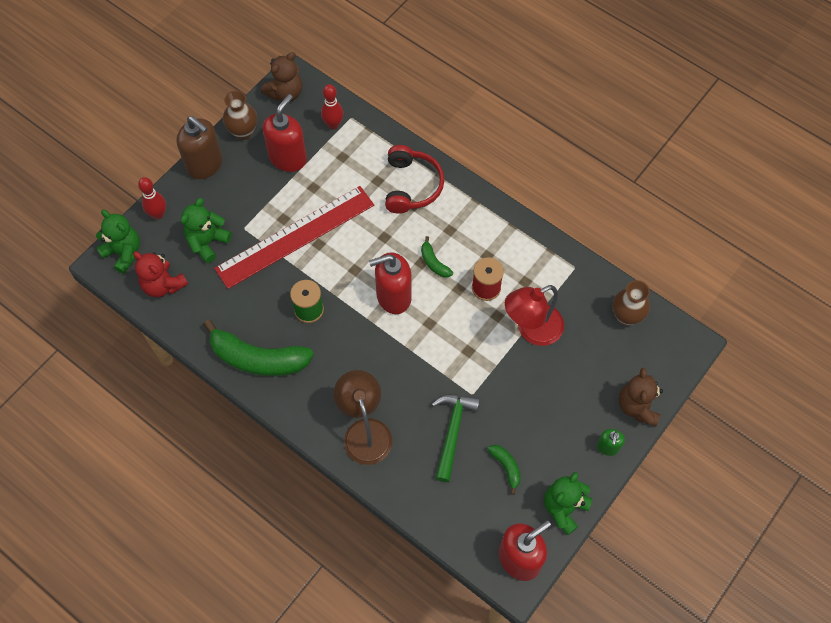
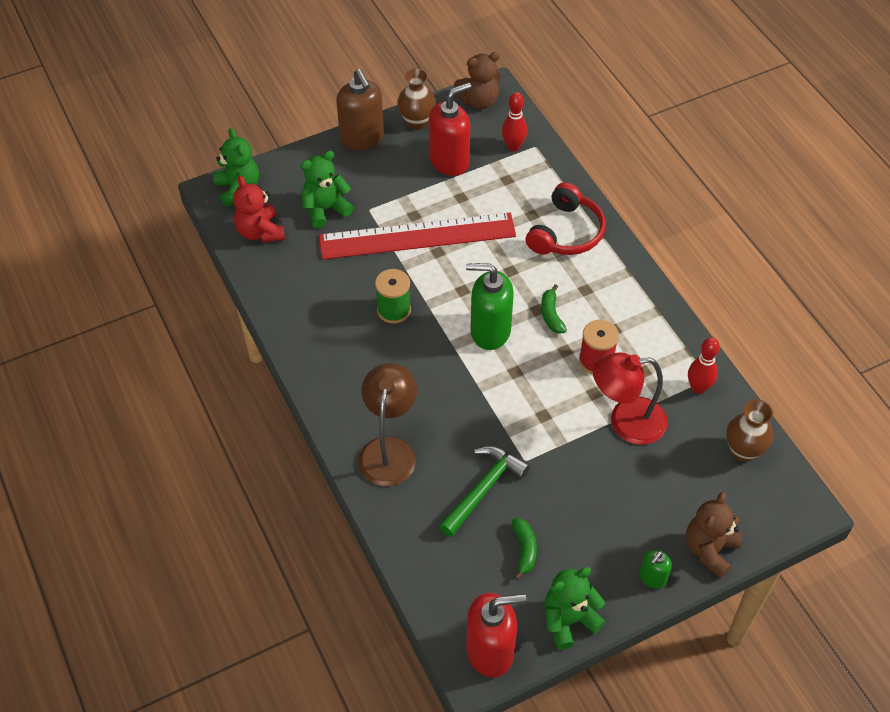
camera: 25 degrees right, 10 degrees down
red bowling pin [138,177,166,220] -> red bowling pin moved to [688,338,720,394]
green banana [203,319,314,376] -> none
red soap dispenser [369,252,412,314] -> green soap dispenser [466,263,514,350]

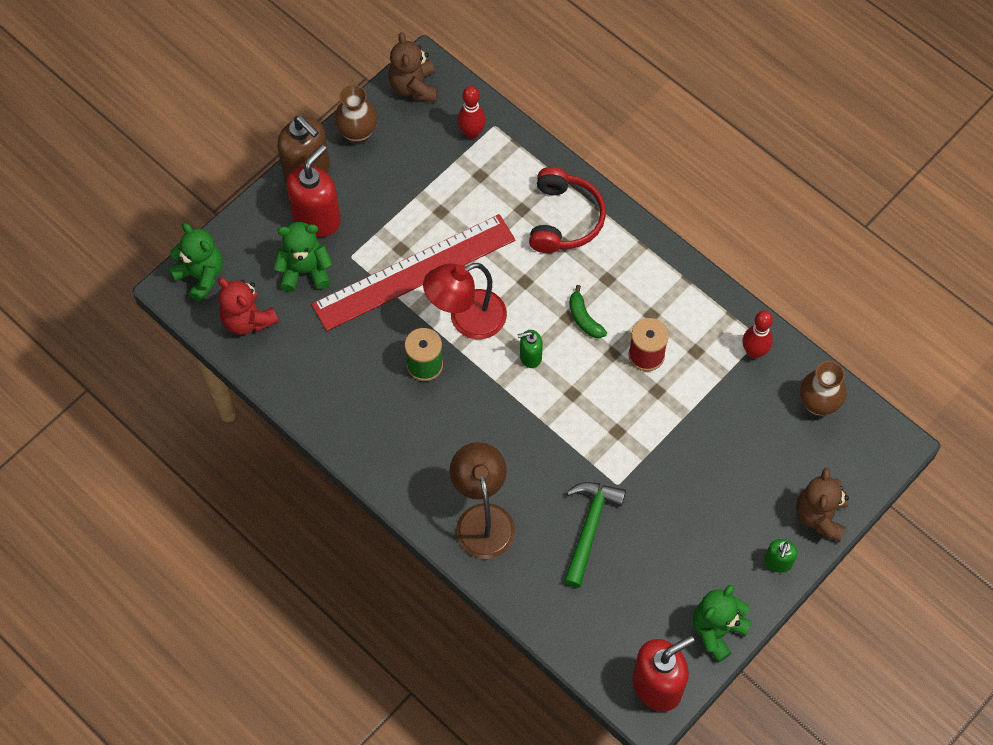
camera: 20 degrees left, 10 degrees up
green teddy bear [300,151,354,228] -> green teddy bear turned 45 degrees clockwise [274,222,332,292]
red soap dispenser [429,82,471,176] -> red soap dispenser moved to [286,145,341,237]
brown teddy bear [454,52,501,109] -> brown teddy bear turned 120 degrees clockwise [389,32,438,102]
green soap dispenser [466,263,514,350] -> green soap dispenser [517,330,543,368], size x0.51
green banana [512,518,537,580] -> none
red lamp [593,352,668,445] -> red lamp moved to [423,263,507,339]

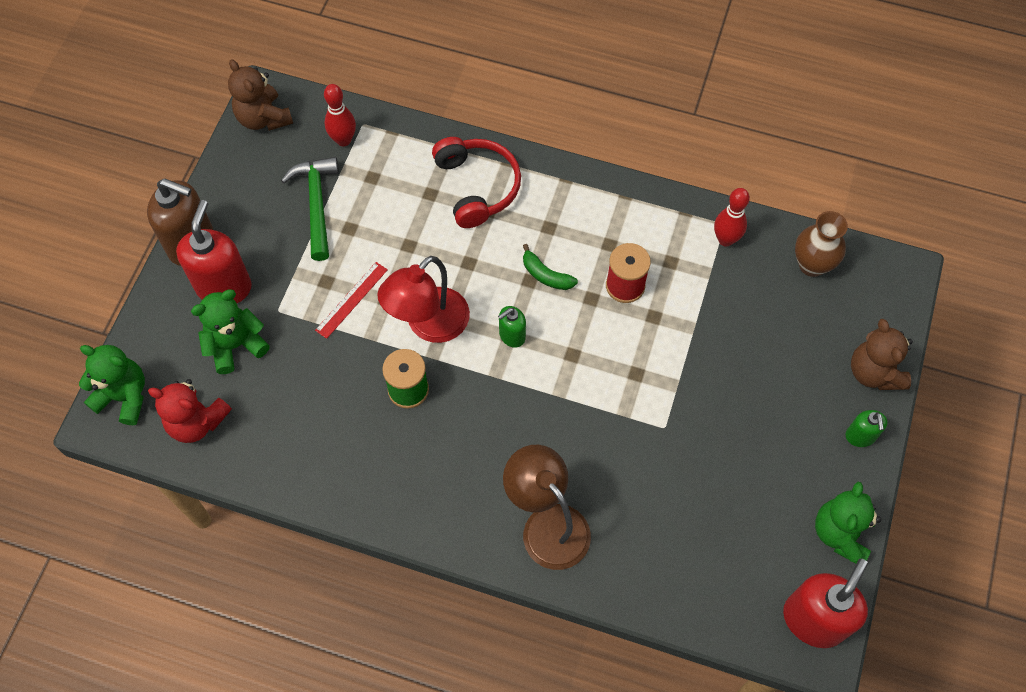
camera: 25 degrees left, 0 degrees up
red ruler [312,214,515,331] -> red ruler [315,262,388,339], size x0.40
brown vase [334,85,377,144] -> none
green hammer [564,482,626,588] -> green hammer moved to [281,157,339,261]

